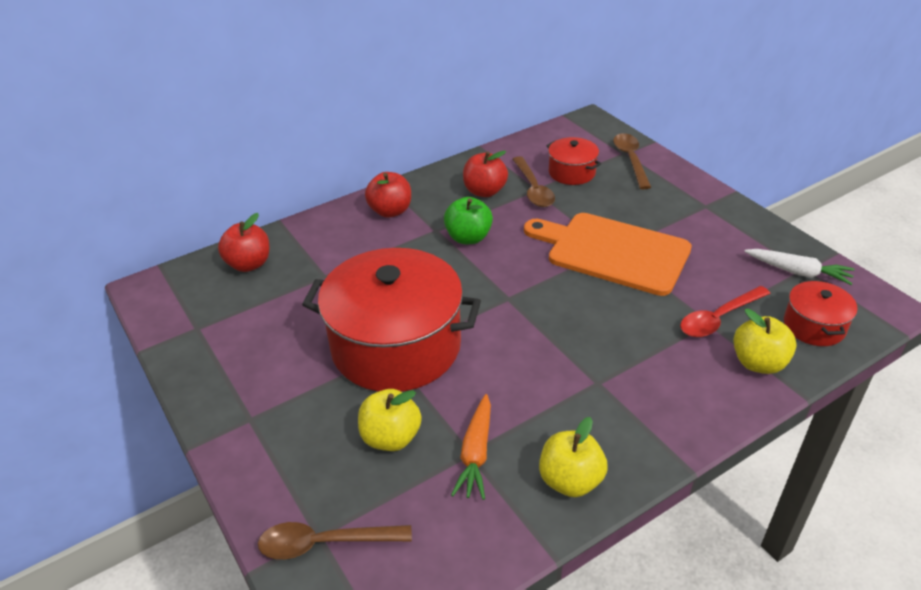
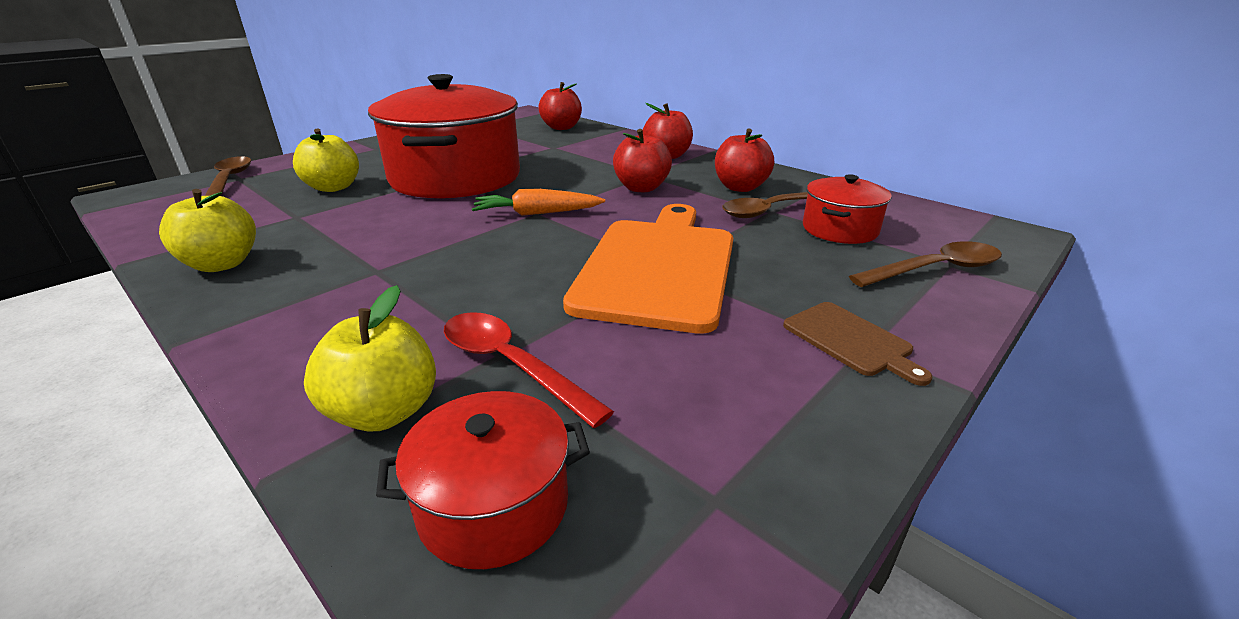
camera: 75 degrees right, 10 degrees down
green apple [444,197,493,244] -> red apple [613,129,672,192]
orange carrot [451,394,491,500] -> orange carrot moved to [472,189,605,216]
white carrot [744,249,855,285] -> none
none -> brown cutting board [783,302,933,386]

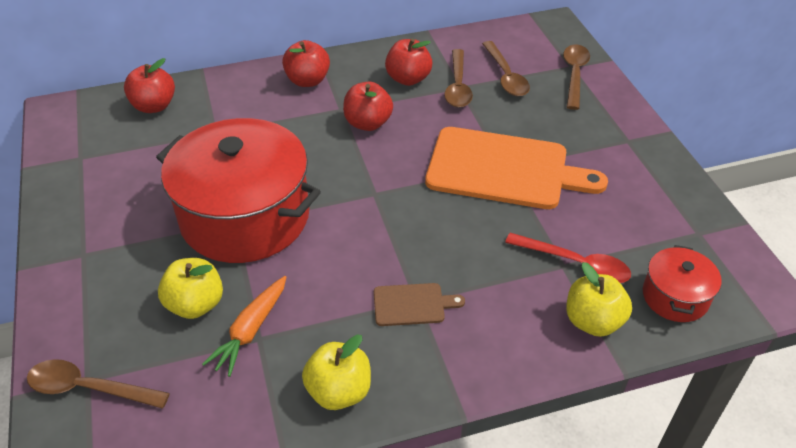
camera: 60 degrees left, 15 degrees up
red spoon [444,312,614,428] -> red spoon turned 135 degrees counterclockwise [505,233,631,283]
orange carrot [472,189,605,216] -> orange carrot moved to [202,276,286,377]
orange cutting board [563,204,733,334] -> orange cutting board turned 150 degrees clockwise [425,127,608,209]
brown cutting board [783,302,933,386] -> brown cutting board moved to [374,283,465,326]
red pot [803,174,892,244] -> brown spoon [482,41,530,96]

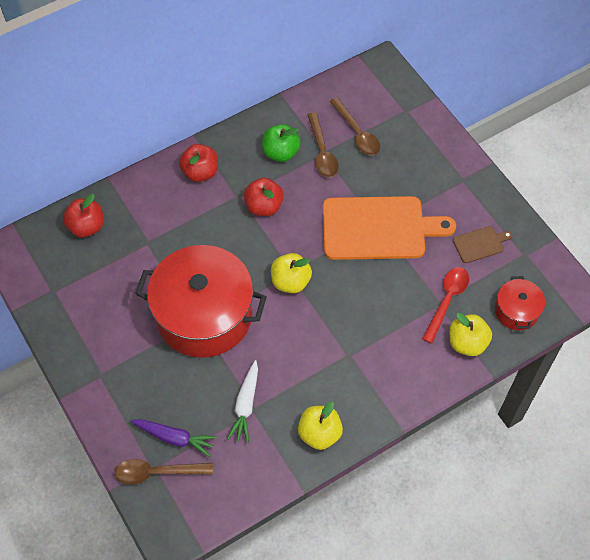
camera: 15 degrees left, 15 degrees up
yellow apple [158,258,223,319] -> yellow apple moved to [271,253,312,293]
orange carrot [202,276,286,377] -> white carrot [227,360,258,443]
brown cutting board [374,283,465,326] -> brown cutting board moved to [453,226,513,263]
red apple [385,39,432,86] -> green apple [262,124,301,162]
red spoon [505,233,631,283] -> red spoon turned 75 degrees counterclockwise [422,267,469,343]
brown spoon [563,45,590,110] -> none
none -> purple carrot [131,419,217,457]

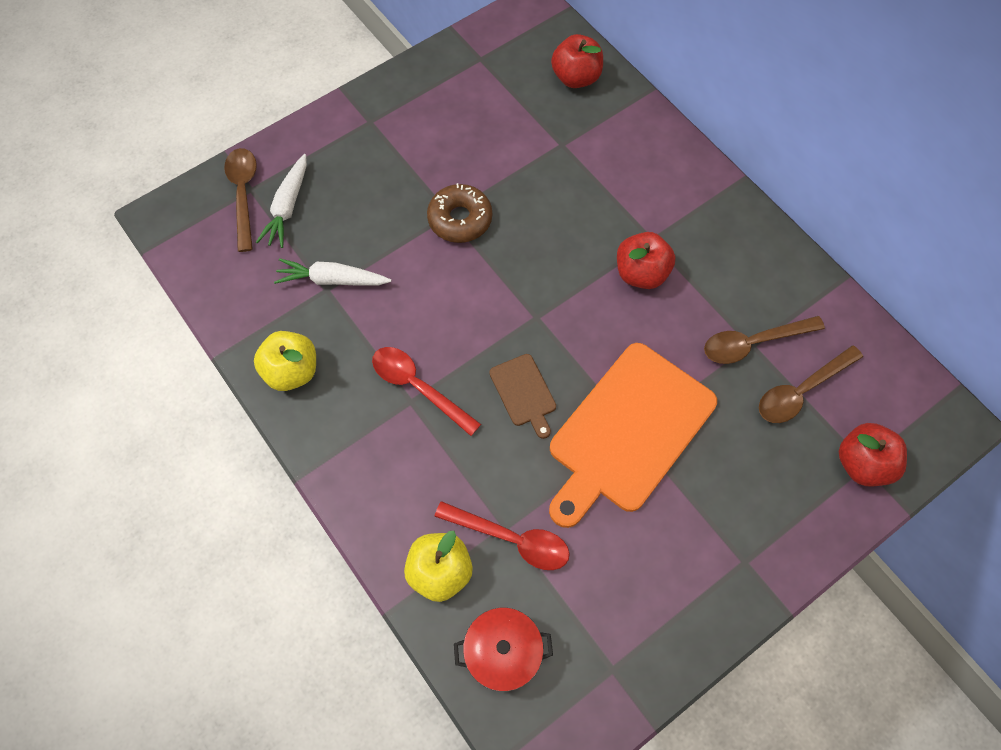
camera: 85 degrees right, 5 degrees up
purple carrot [131,419,217,457] -> white carrot [256,154,307,248]
red pot [135,245,266,358] -> brown donut [427,183,492,243]
red apple [179,144,218,182] -> red apple moved to [838,423,907,486]
green apple [262,124,301,162] -> none
yellow apple [271,253,312,293] -> none
orange cutting board [323,196,456,260] -> orange cutting board turned 45 degrees clockwise [549,343,717,528]
brown cutting board [453,226,513,263] -> brown cutting board moved to [489,354,556,439]
none -> red spoon [372,347,481,436]

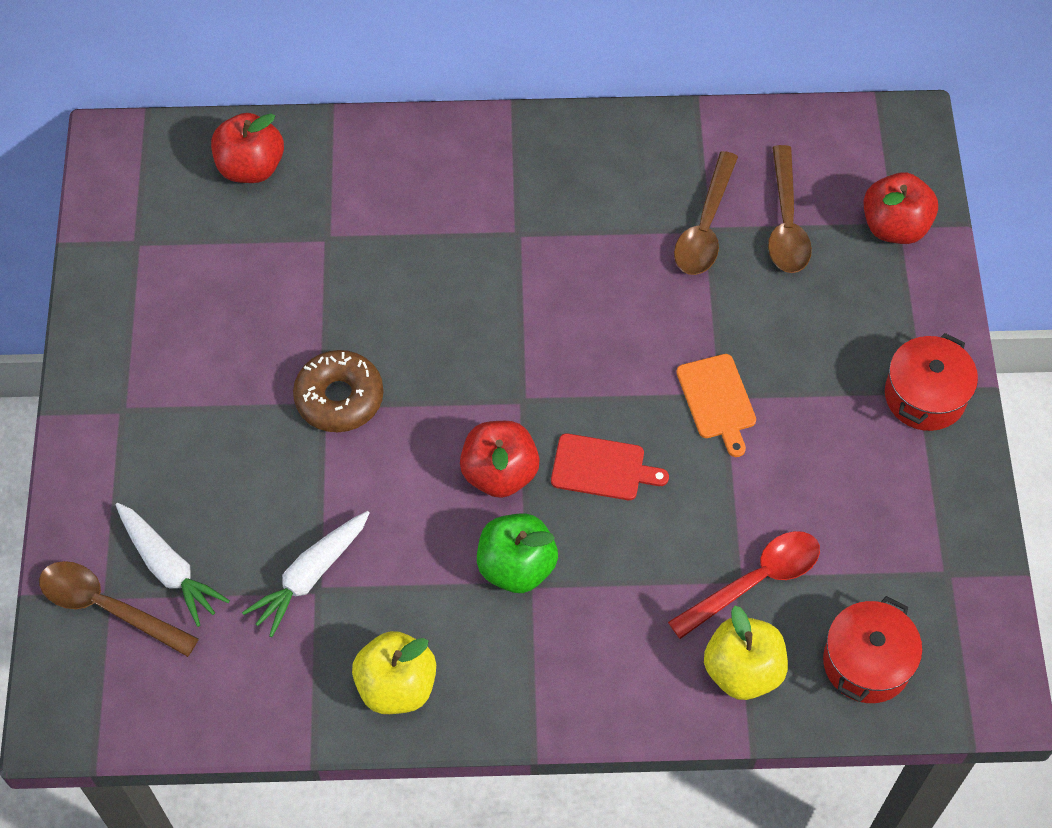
camera: 55 degrees left, 5 degrees down
red spoon [372,347,481,436] -> green apple [477,514,558,593]
brown cutting board [489,354,556,439] -> red cutting board [551,433,669,500]
orange cutting board [549,343,717,528] -> orange cutting board [676,354,756,457], size x0.44
red apple [617,232,675,289] -> red apple moved to [460,421,540,498]
none -> red pot [885,333,978,431]

